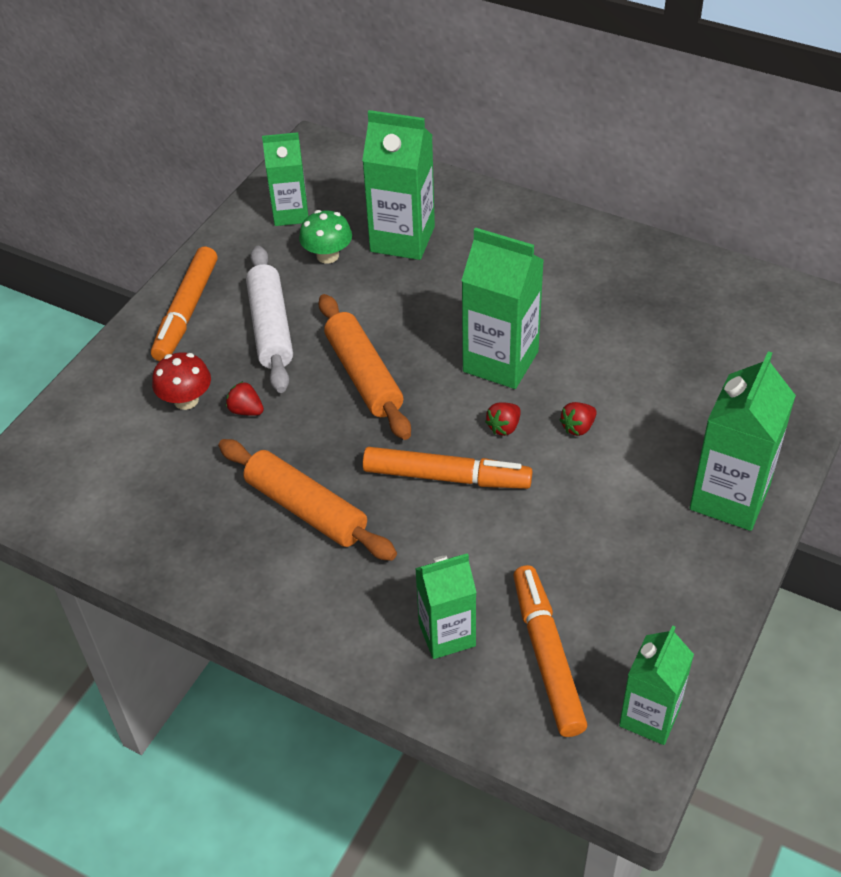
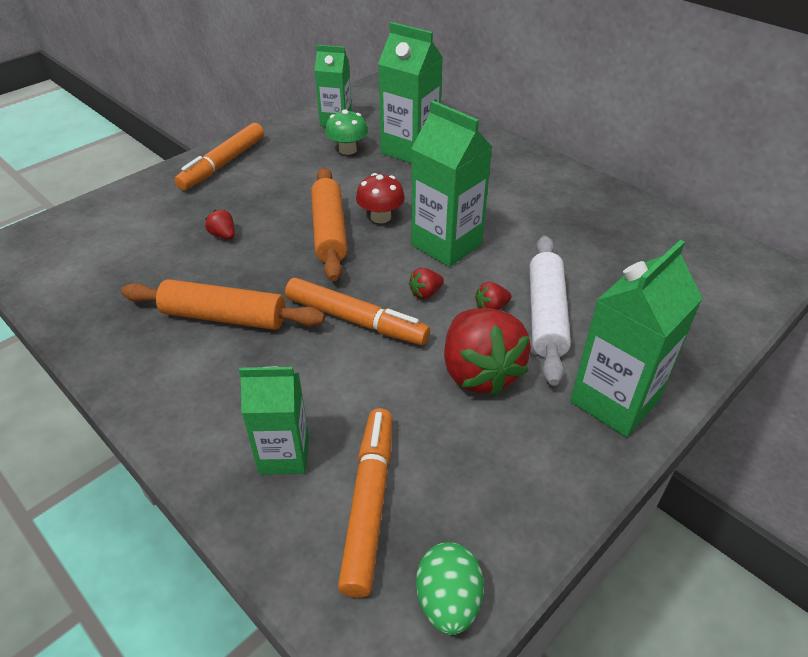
camera: 15 degrees right, 5 degrees down
red mushroom [152,352,211,410] -> red mushroom moved to [356,173,405,223]
orange rolling pin [218,439,397,561] -> orange rolling pin turned 45 degrees counterclockwise [121,279,325,330]
white rolling pin [246,246,293,393] -> white rolling pin moved to [530,236,571,386]
green carton [619,625,694,745] -> green egg [416,542,484,635]
none -> red strawberry [444,308,531,396]

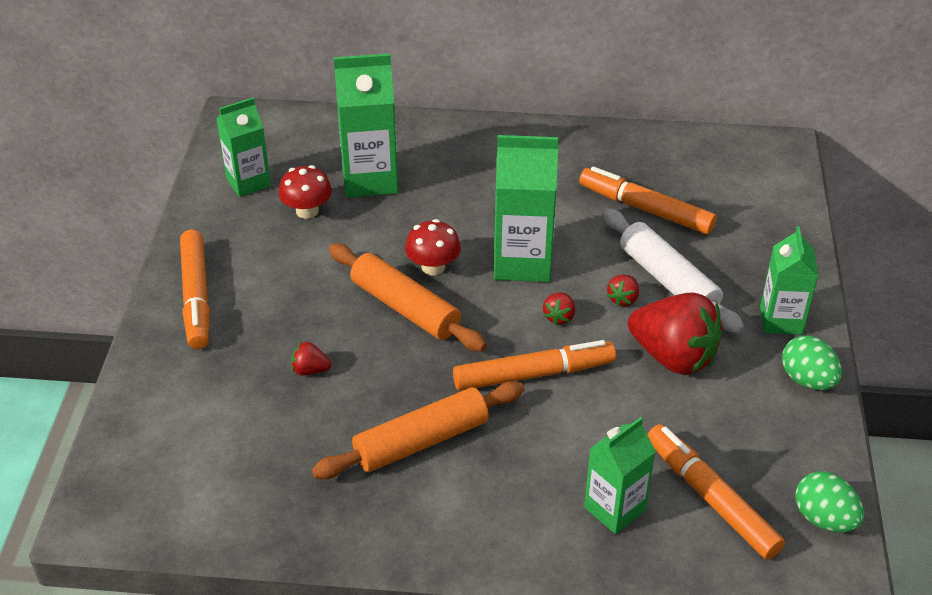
camera: 40 degrees left, 0 degrees up
green mushroom [325,109,368,155] -> red mushroom [279,165,332,219]
green carton [570,240,703,437] -> green carton [760,226,819,335], size x0.66
none -> orange marker [579,167,717,234]
none -> green egg [782,335,842,390]

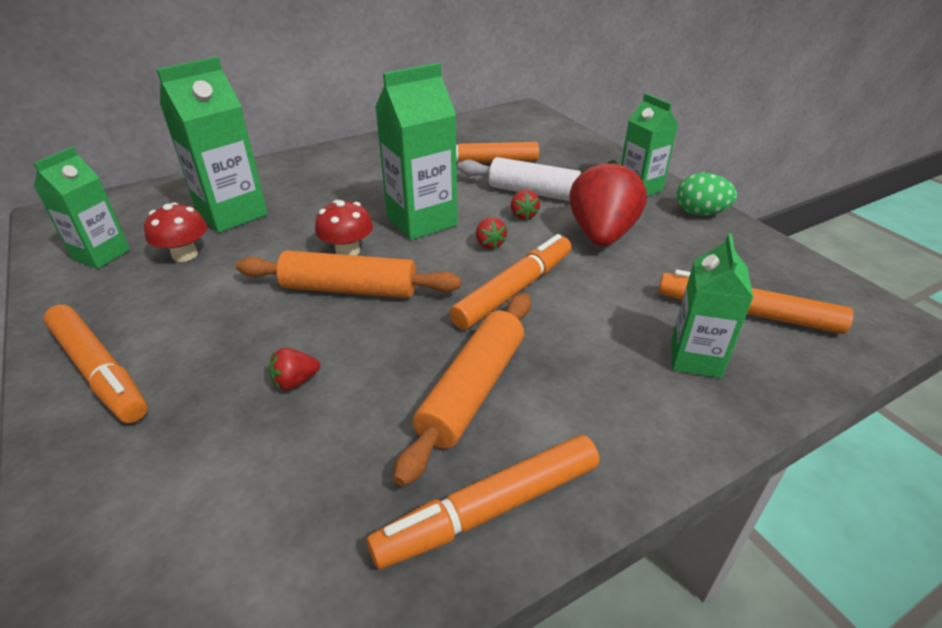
camera: 35 degrees left, 5 degrees down
red strawberry [628,292,723,375] -> red strawberry turned 75 degrees counterclockwise [569,160,647,247]
green egg [795,471,864,532] -> none
none -> orange marker [367,435,599,569]

